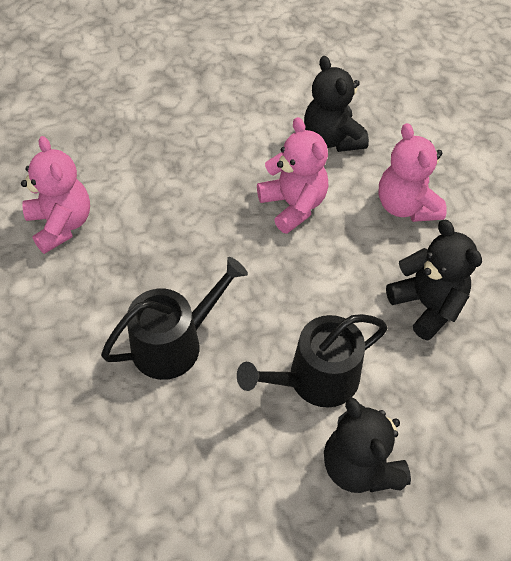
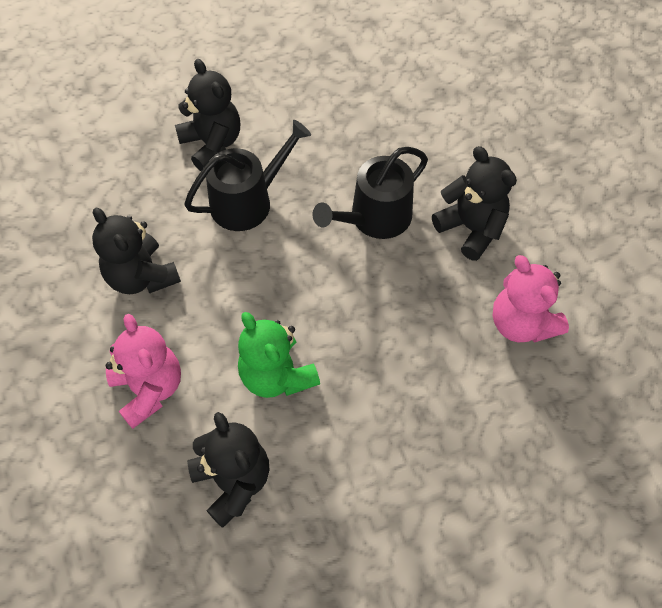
camera: 175 degrees right, 5 degrees up
pink teddy bear [257,117,328,234] -> green teddy bear [238,312,320,398]
none -> black teddy bear [432,146,517,261]

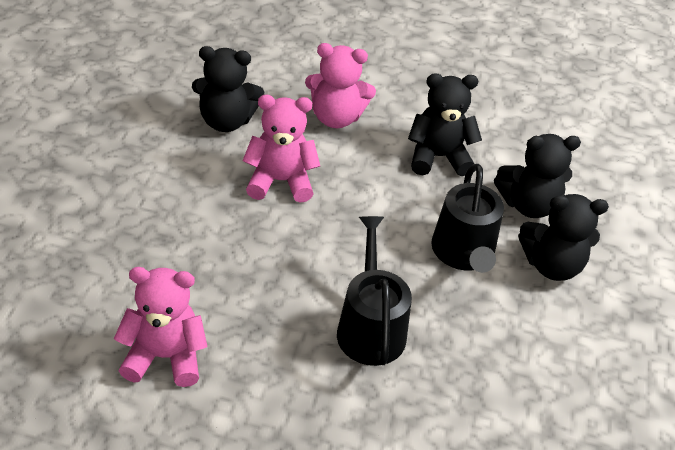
camera: 120 degrees right, 15 degrees down
green teddy bear [238,312,320,398] -> pink teddy bear [243,95,320,203]
black teddy bear [432,146,517,261] -> black teddy bear moved to [494,134,581,218]

